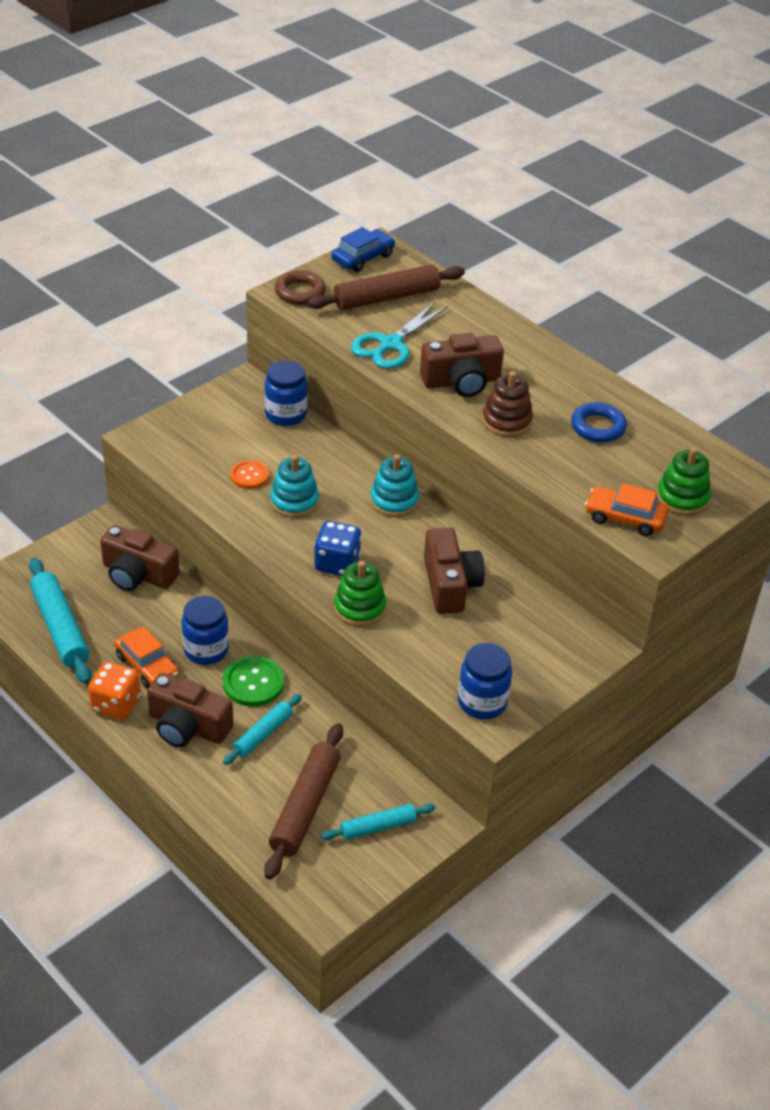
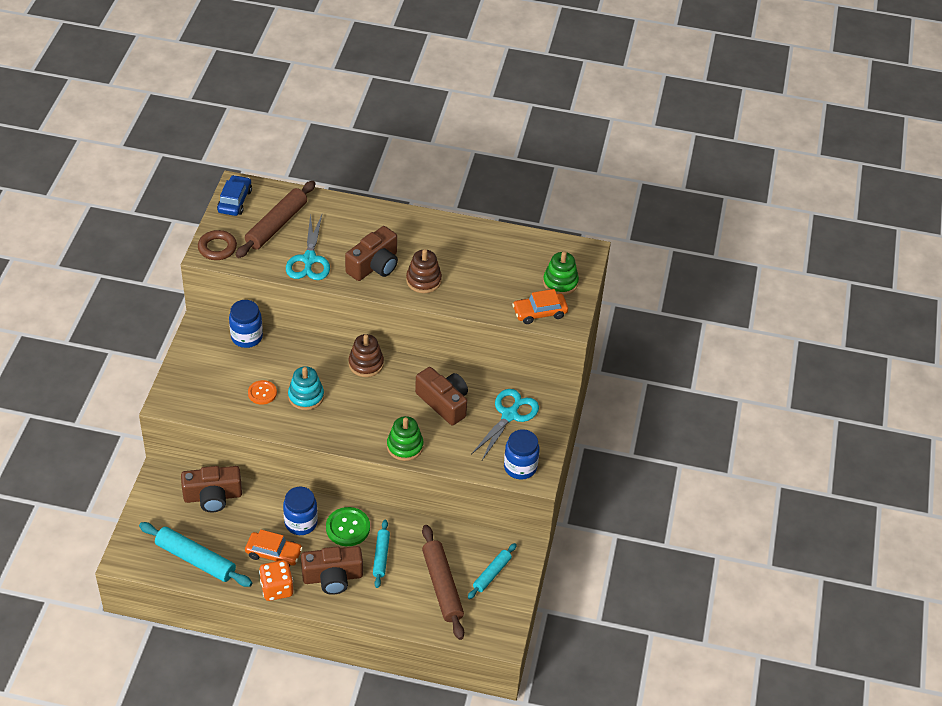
camera: 35 degrees left, 5 degrees up
blue dice [314,521,362,576] -> none
turquoise stacking toy [370,454,419,517] -> brown stacking toy [349,334,384,377]
blue ring [571,402,627,442] -> none
none -> turquoise scissors [472,389,539,460]

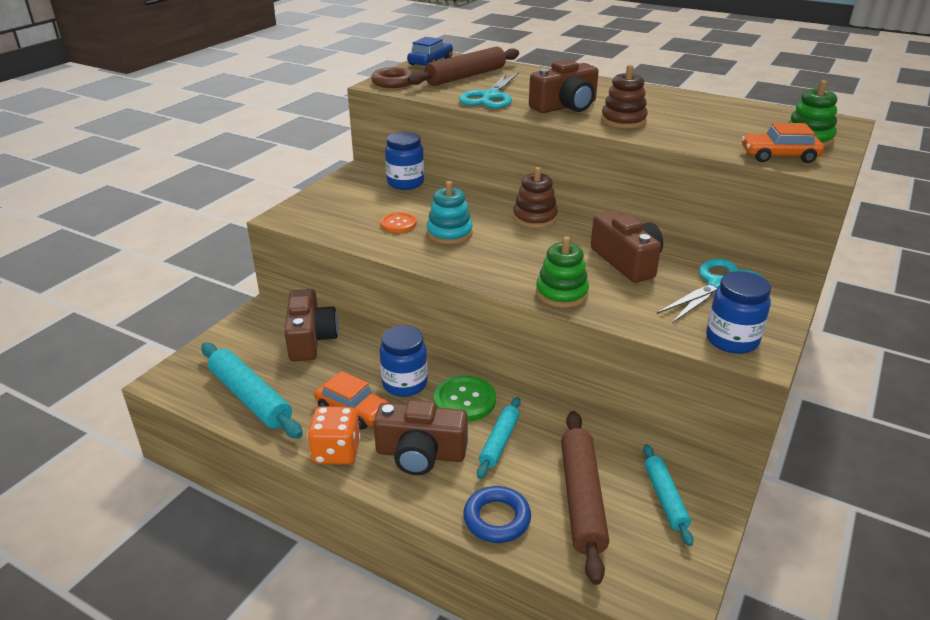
camera: 20 degrees right, 15 degrees down
brown camera [181,466,242,512] -> brown camera turned 105 degrees counterclockwise [285,289,338,361]
turquoise rolling pin [468,543,517,599] -> turquoise rolling pin turned 60 degrees counterclockwise [643,444,694,546]
none -> blue ring [464,486,531,543]

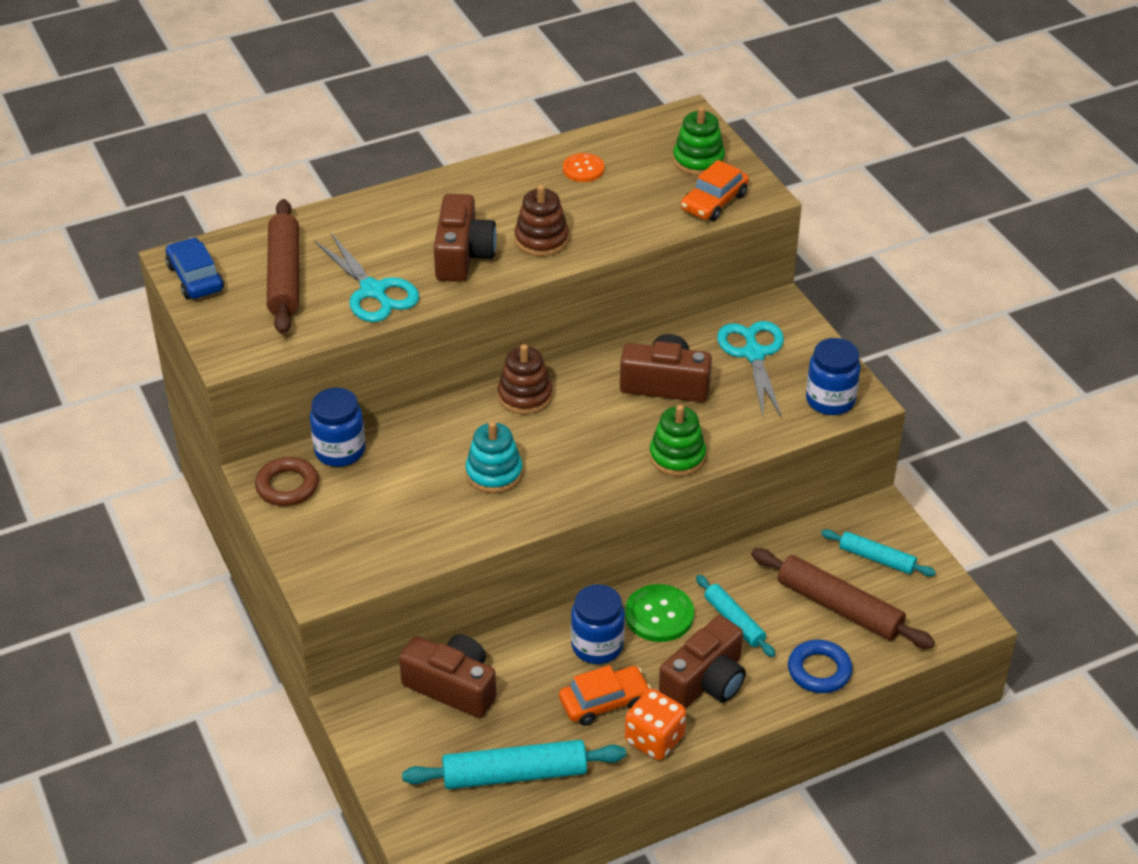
camera: 55 degrees left, 10 degrees up
brown ring [371,67,414,88] -> brown ring moved to [255,457,319,506]
orange button [380,212,417,233] -> orange button moved to [563,153,604,182]

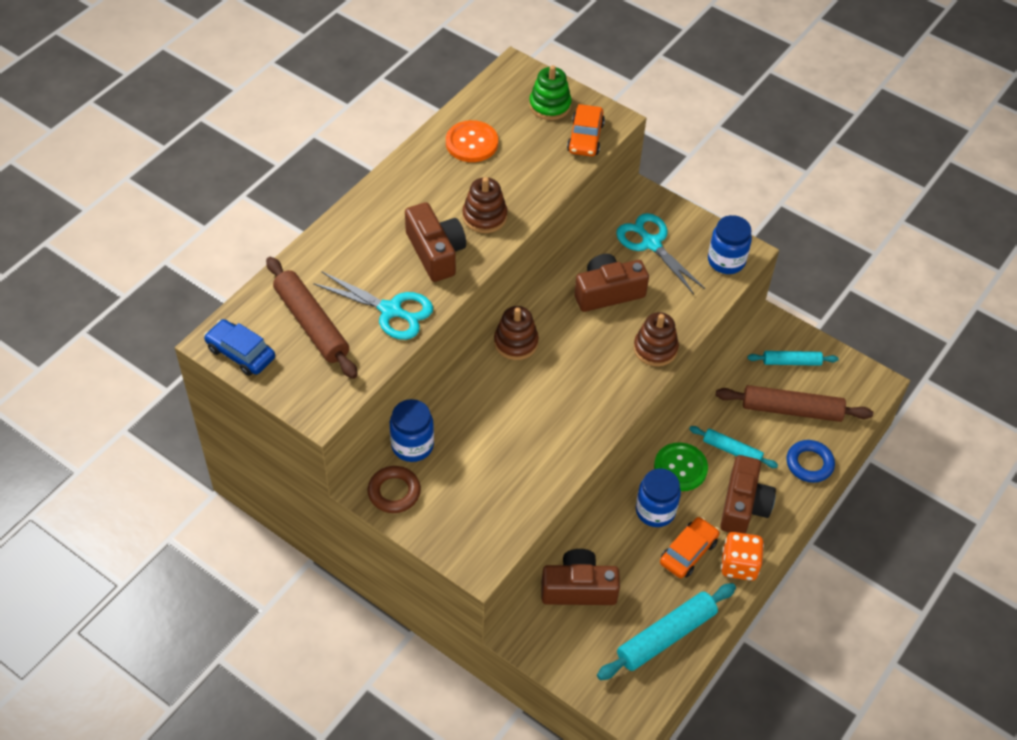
camera: 30 degrees left, 10 degrees up
turquoise stacking toy [465,421,523,493] -> none
orange button [563,153,604,182] -> orange button [446,120,498,162], size x1.52
green stacking toy [649,405,706,476] -> brown stacking toy [634,312,679,367]

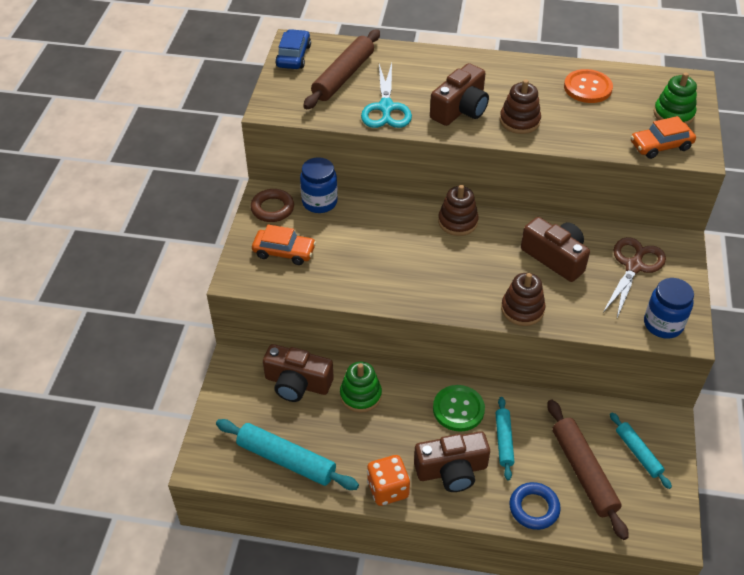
camera: 65 degrees right, 5 degrees down
brown camera [541,549,620,605] -> brown camera turned 135 degrees clockwise [263,344,334,402]
turquoise scissors [616,213,705,294] -> brown scissors [602,237,666,318]
blue jar [636,468,681,527] -> none
orange car [660,517,720,578] -> orange car moved to [252,225,316,265]
none -> green stacking toy [340,361,382,413]

